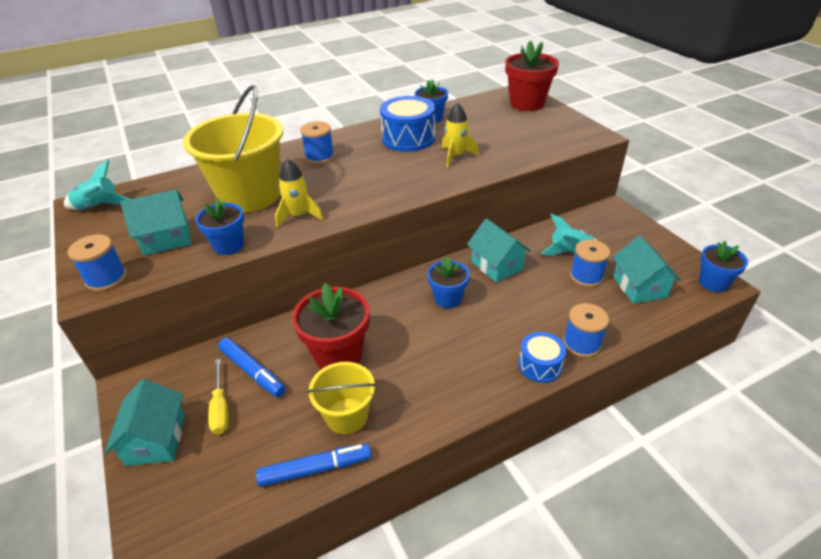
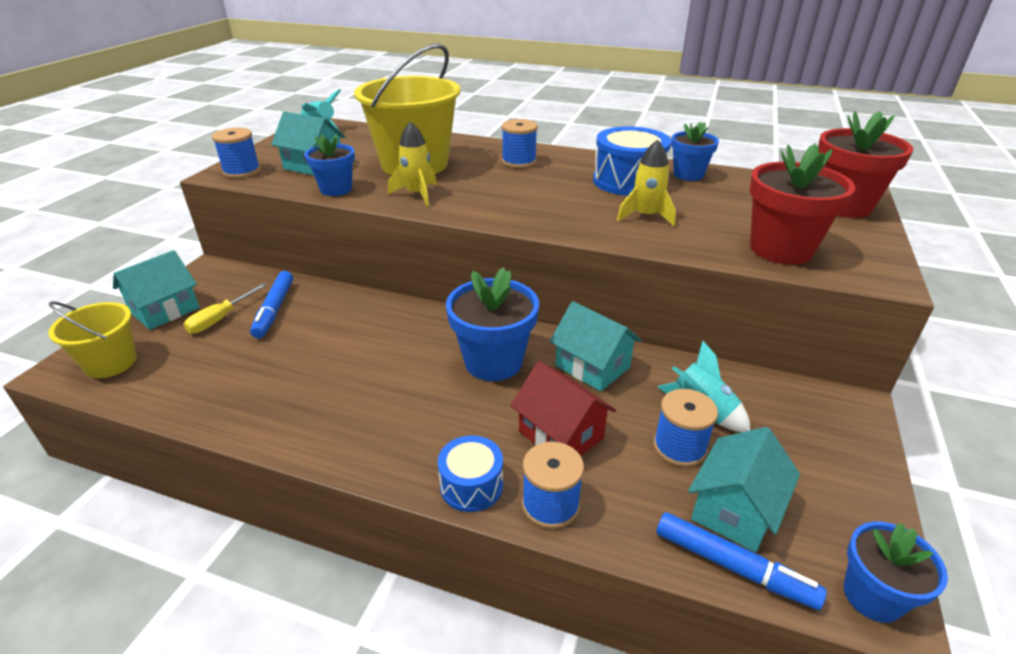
camera: 45 degrees right, 5 degrees down
blue marker [256,443,371,487] -> blue marker moved to [656,512,827,610]
red flower pot [292,283,370,369] -> red flower pot moved to [749,143,855,265]
yellow bucket [307,362,376,434] -> yellow bucket moved to [49,302,137,378]
blue flower pot [427,257,470,308] -> blue flower pot [446,267,539,381], size x1.60
turquoise house [467,218,531,283] -> turquoise house turned 60 degrees counterclockwise [550,301,641,391]
none -> red house [510,361,616,456]

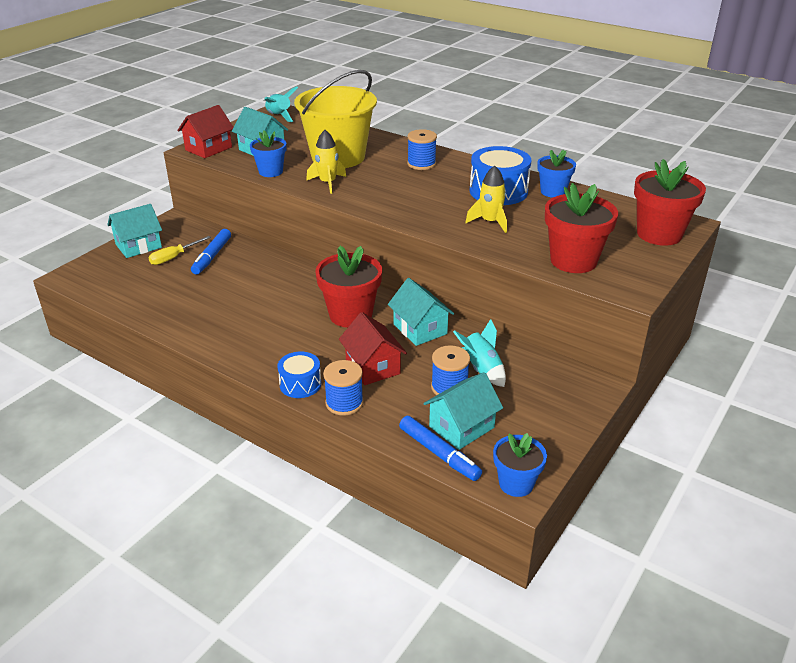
camera: 15 degrees right, 0 degrees up
yellow bucket [49,302,137,378] -> none
blue spool [212,128,261,178] -> red house [177,105,234,158]
blue flower pot [446,267,539,381] -> red flower pot [315,246,382,328]

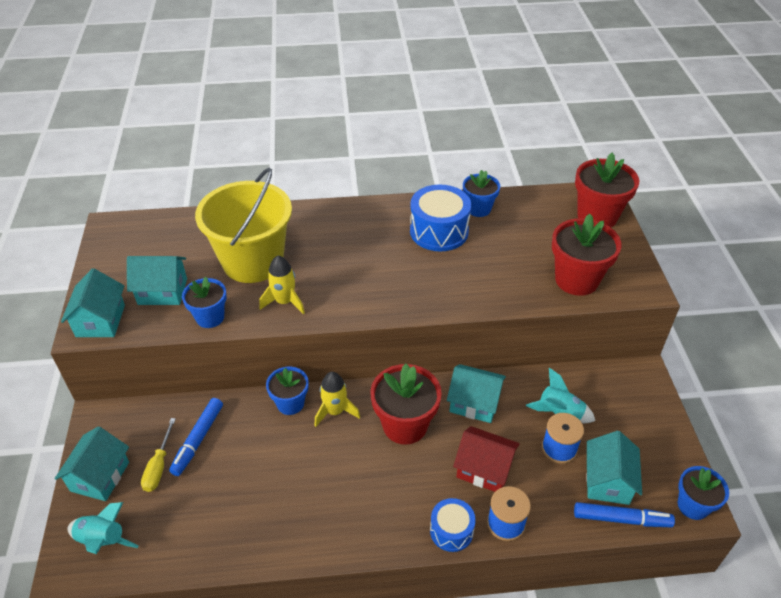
camera: 40 degrees left, 10 degrees up
red house [177,105,234,158] -> turquoise house [61,268,125,337]
blue marker [191,229,231,275] -> blue marker turned 45 degrees clockwise [169,398,223,476]
turquoise rocket [264,86,298,122] -> turquoise rocket moved to [67,502,139,554]
blue spool [407,129,437,170] -> none
yellow rocket [465,166,507,233] -> yellow rocket moved to [314,372,360,427]
none -> blue flower pot [266,367,309,415]

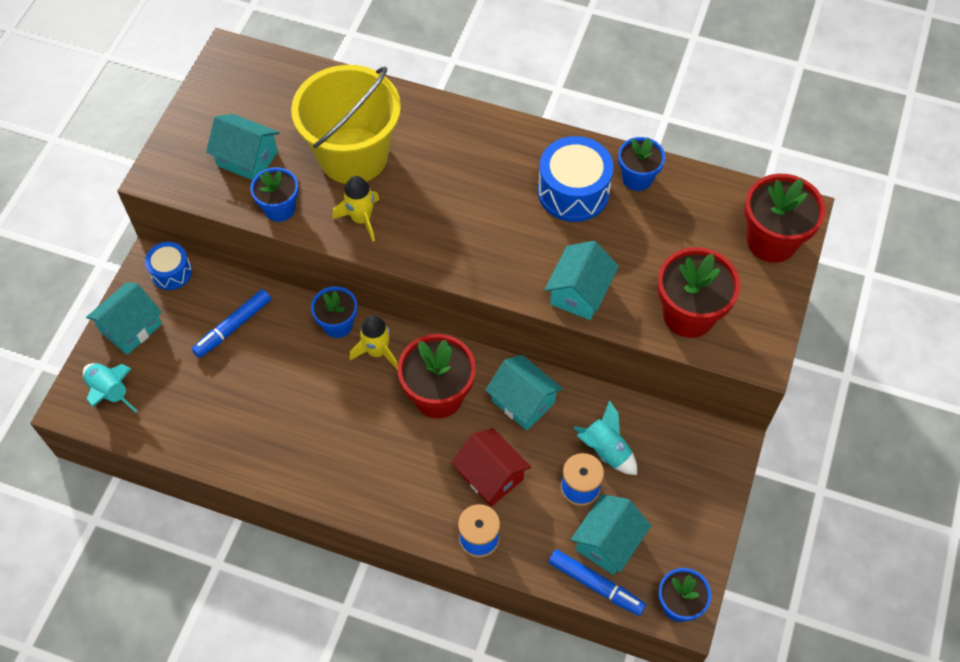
camera: 25 degrees right, 15 degrees up
turquoise house [61,268,125,337] -> turquoise house moved to [545,241,619,320]
yellow screwdriver [141,418,176,492] -> none
blue drum [430,498,476,552] -> blue drum moved to [145,242,192,290]

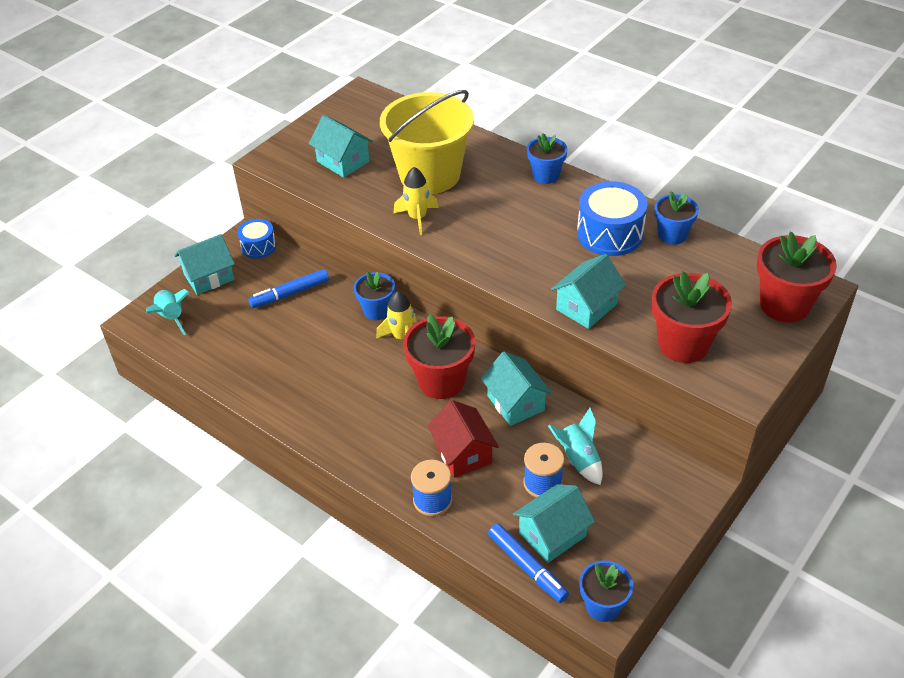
camera: 20 degrees right, 15 degrees down
blue flower pot [250,167,299,222] -> blue flower pot moved to [527,133,568,184]

